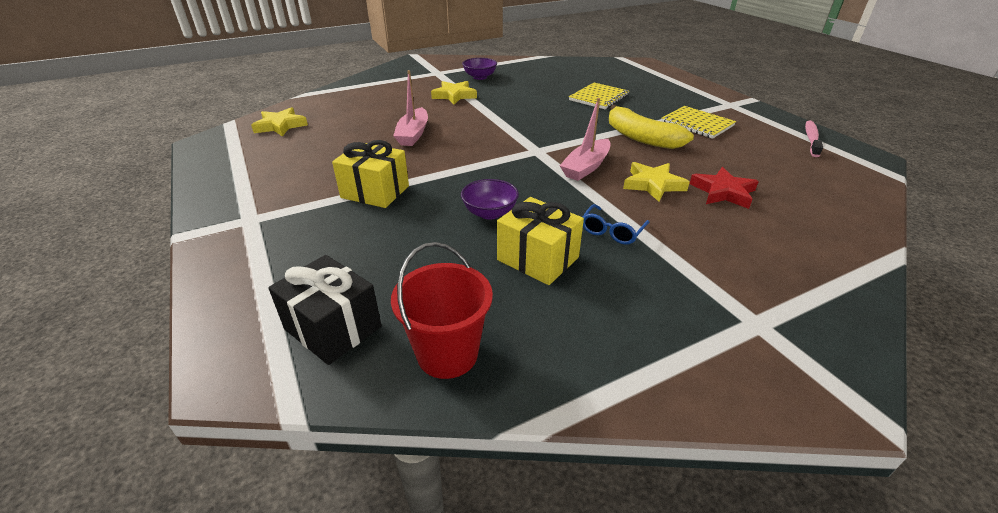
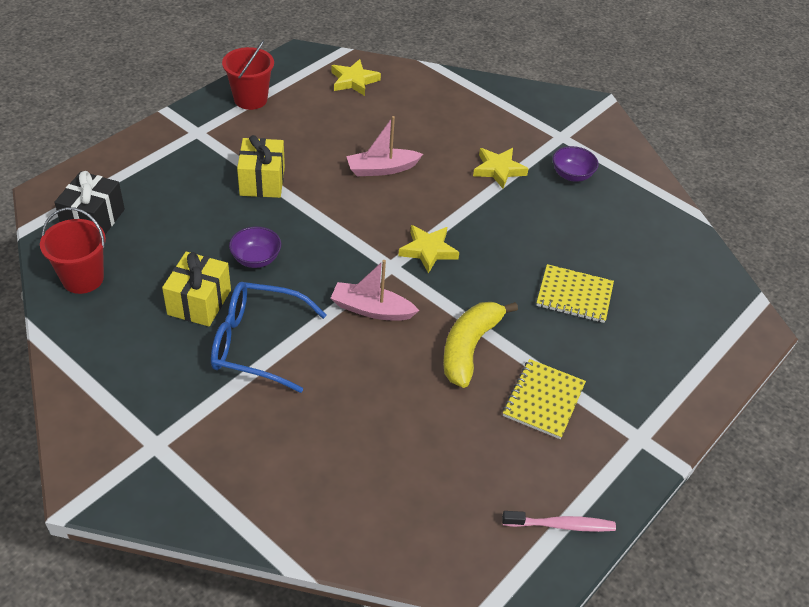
camera: 65 degrees right, 10 degrees up
blue glasses [582,204,649,245] -> blue glasses [211,282,326,393], size x2.01
yellow star [623,162,690,202] -> yellow star moved to [398,225,459,274]
red star [690,167,759,209] -> none
none -> red bucket [222,40,274,110]

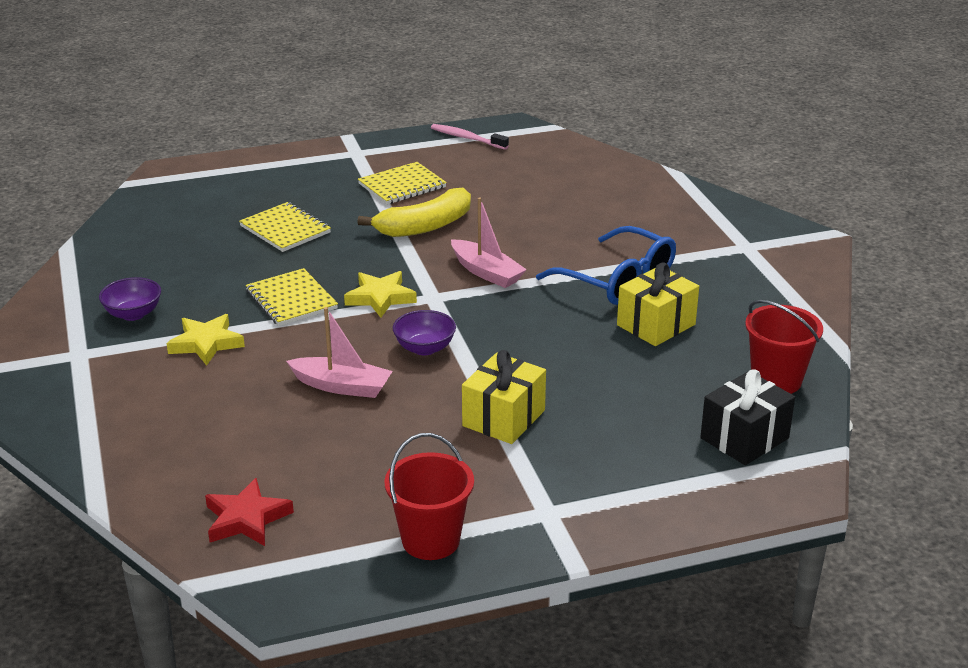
camera: 145 degrees left, 15 degrees down
purple bowl [229,227,281,268] -> purple bowl moved to [393,310,456,355]
yellow star [332,59,381,96] -> red star [205,478,294,546]
none -> yellow notebook [246,268,338,326]

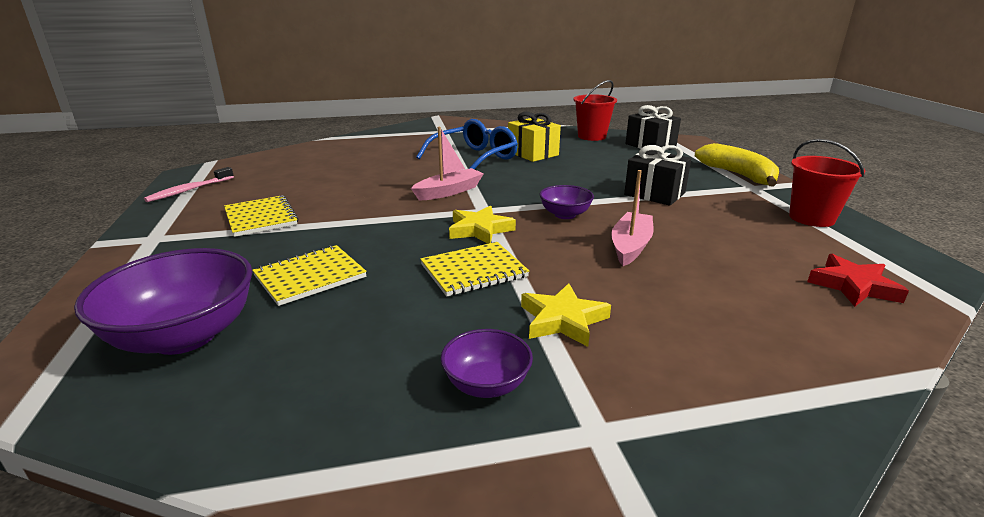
camera: 85 degrees left, 5 degrees down
yellow banana [357,188,471,237] -> yellow banana moved to [695,143,779,187]
yellow gift [462,350,546,444] -> black gift [624,145,691,206]
none -> purple bowl [74,248,252,355]

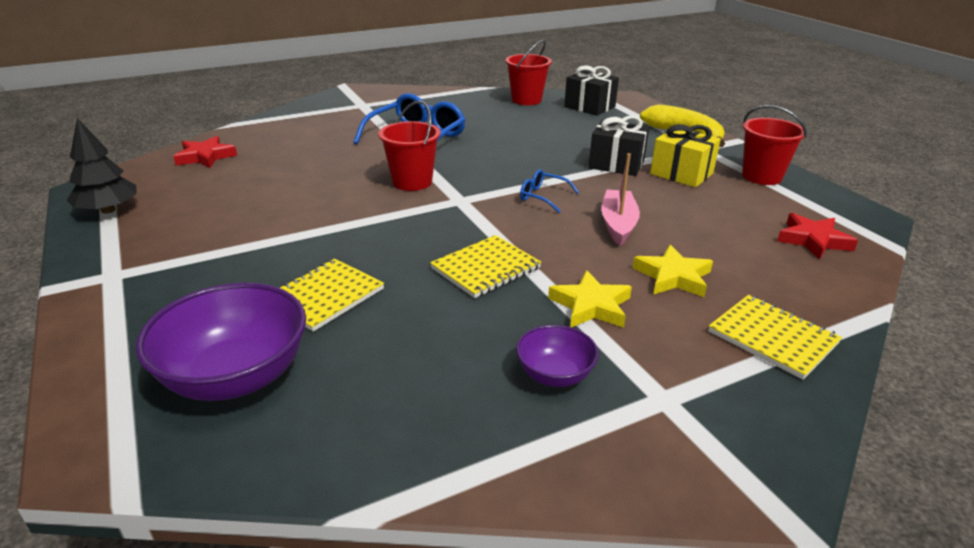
camera: 15 degrees left, 5 degrees up
pink toothbrush [144,167,234,202] -> black tree [66,118,137,214]
yellow notebook [224,195,298,237] -> yellow notebook moved to [708,295,842,380]
pink boat [411,127,484,200] -> red bucket [378,101,441,191]
yellow star [449,206,516,244] -> yellow star moved to [633,245,713,297]
yellow gift [508,112,561,162] -> yellow gift moved to [650,124,721,187]
purple bowl [540,185,594,219] -> blue glasses [520,169,579,213]
none -> red star [173,136,237,168]

